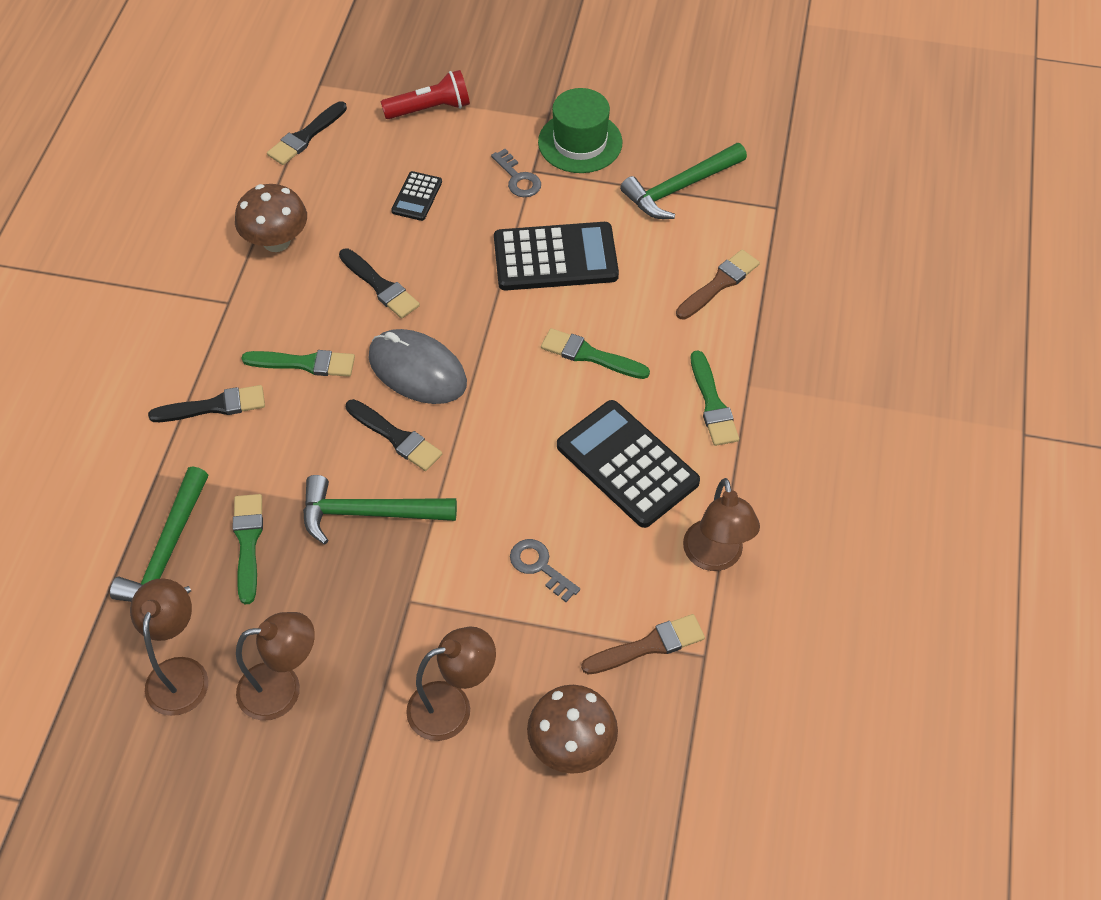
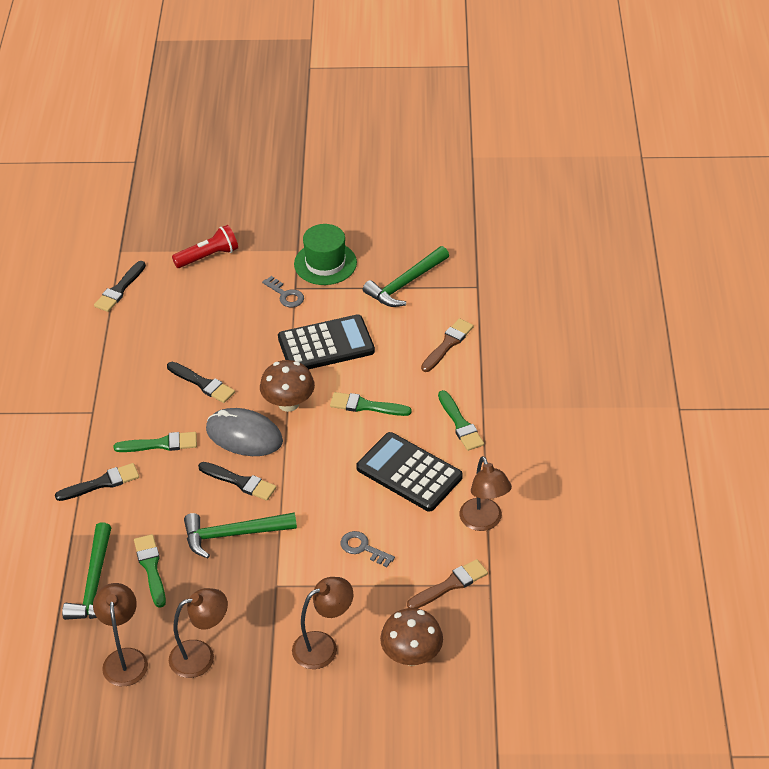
camera: 10 degrees left, 10 degrees down
brown mushroom [235,184,307,252] -> brown mushroom moved to [260,360,315,412]
black calculator [391,171,442,221] -> none

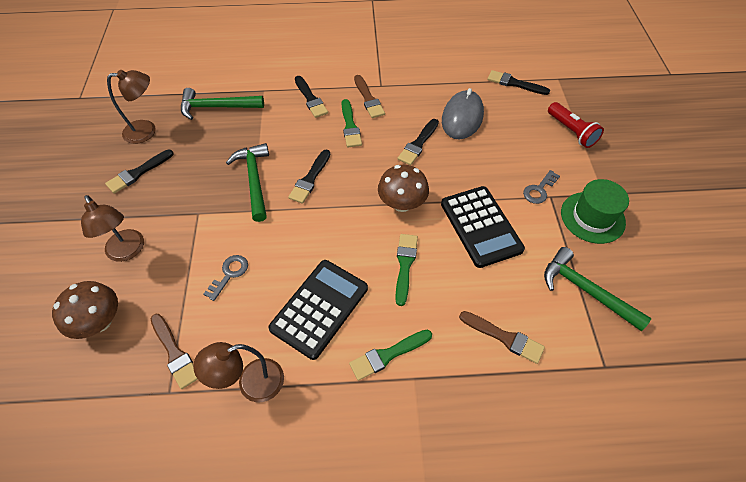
camera: 85 degrees right, 10 degrees up
green brush [134,534,166,608] -> none
brown lamp [169,588,228,678] -> black brush [105,149,174,194]
grey mouse [206,408,283,456] -> grey mouse moved to [442,88,484,139]
none -> brown brush [354,75,385,118]

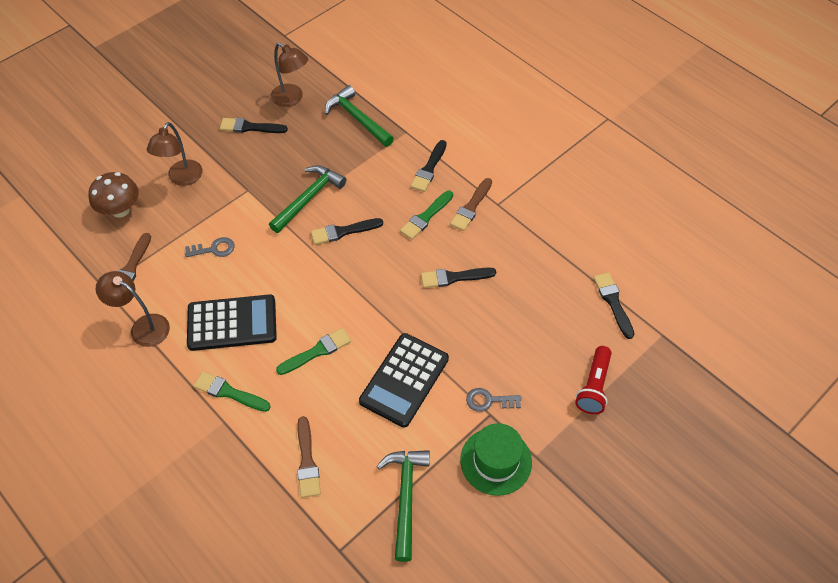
camera: 50 degrees right, 0 degrees up
brown mushroom [378,165,429,212] -> none
grey mouse [442,88,484,139] -> none

